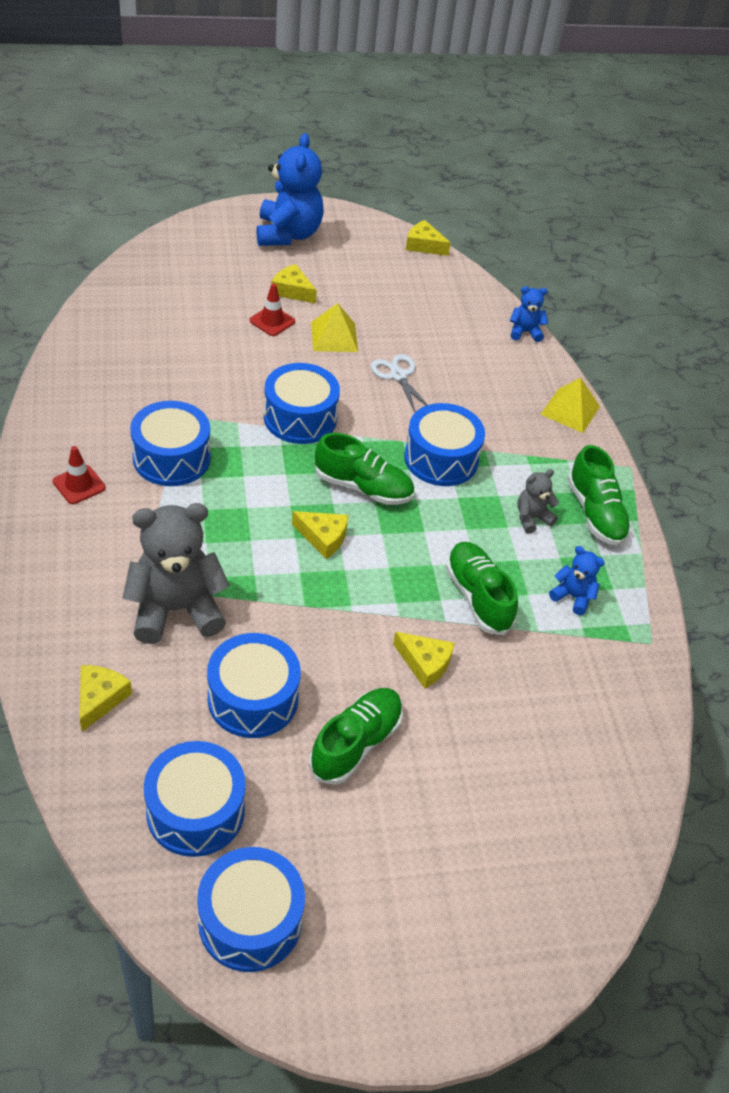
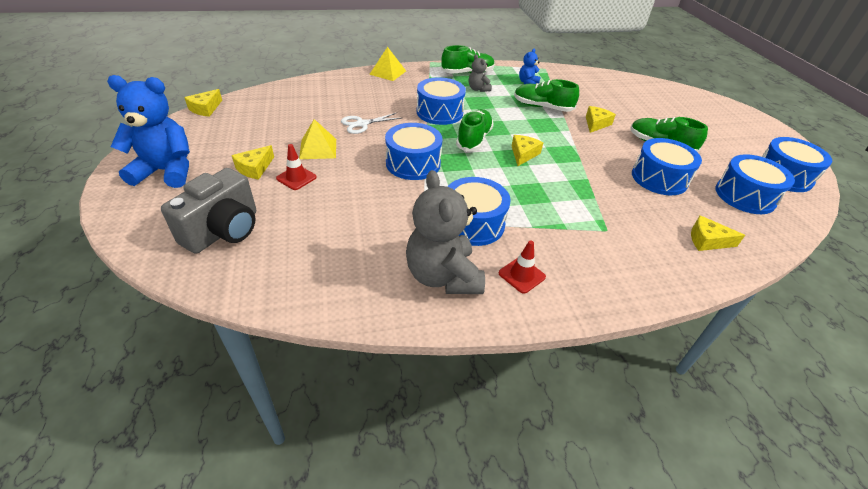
camera: 90 degrees left, 5 degrees down
grey teddy bear [123,503,230,644] -> grey teddy bear moved to [406,170,485,294]
green shoe [446,542,518,635] -> green shoe turned 45 degrees clockwise [514,79,579,112]
blue teddy bear [510,286,548,342] -> none
none -> grey camera [161,168,256,254]

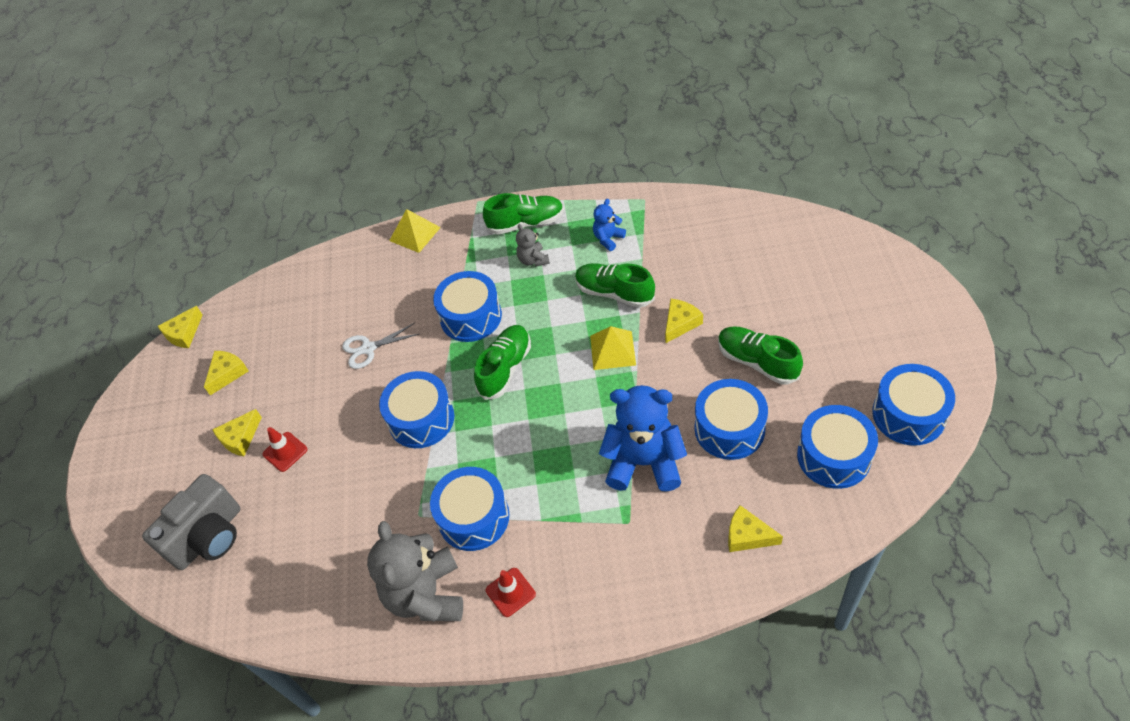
camera: 15 degrees right, 10 degrees up
blue teddy bear [107,75,190,188] -> blue teddy bear moved to [599,385,687,492]
yellow pyramid [299,119,336,159] -> yellow pyramid moved to [590,326,636,370]
yellow cheese [512,135,543,166] -> yellow cheese moved to [204,351,249,395]

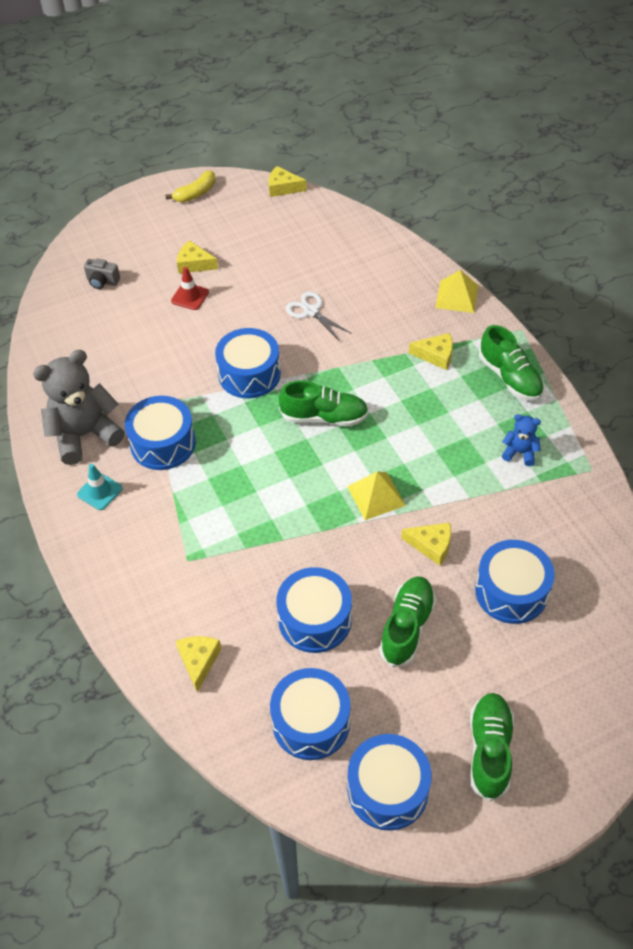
camera: 65 degrees right, 0 degrees up
grey camera [142,474,240,570] -> grey camera [84,259,120,289], size x0.48
yellow cheese [204,351,249,395] -> yellow cheese moved to [409,333,453,370]
blue drum [433,271,502,342] -> blue drum moved to [475,540,555,624]
red traffic cone [486,568,536,617] -> turquoise traffic cone [77,464,123,510]
grey teddy bear [516,224,550,267] -> none
green shoe [575,263,655,308] -> green shoe moved to [470,693,514,802]
blue teddy bear [599,385,687,492] -> none
none -> yellow banana [166,170,215,202]

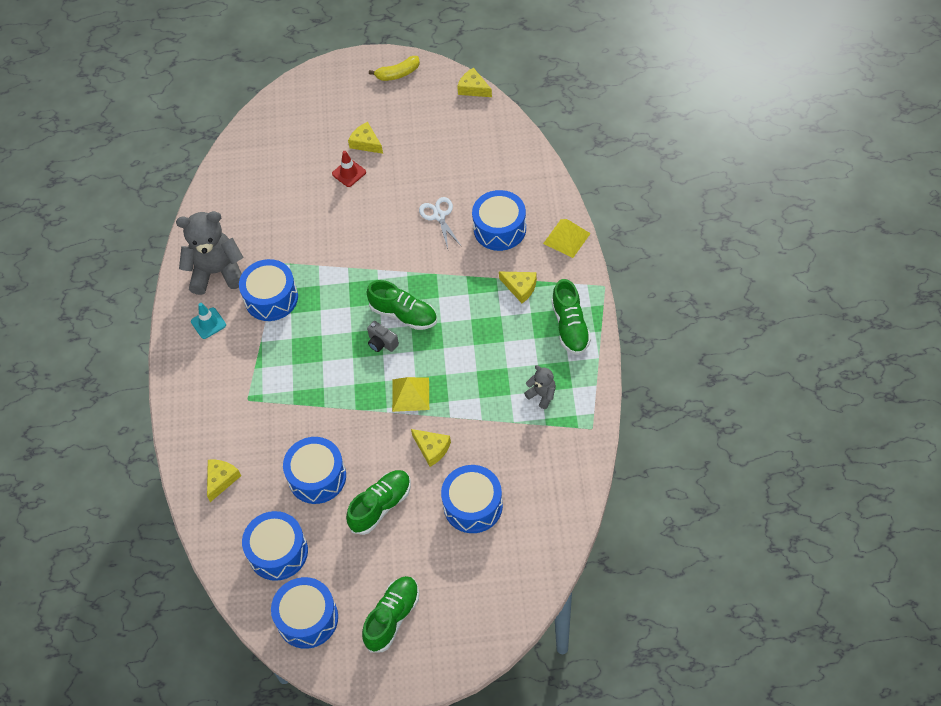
camera: 25 degrees right, 5 degrees up
grey camera [84,259,120,289] -> grey camera moved to [367,321,399,352]
blue drum [215,328,281,398] -> blue drum moved to [472,190,526,251]
blue teddy bear [502,414,541,466] -> grey teddy bear [524,365,556,409]

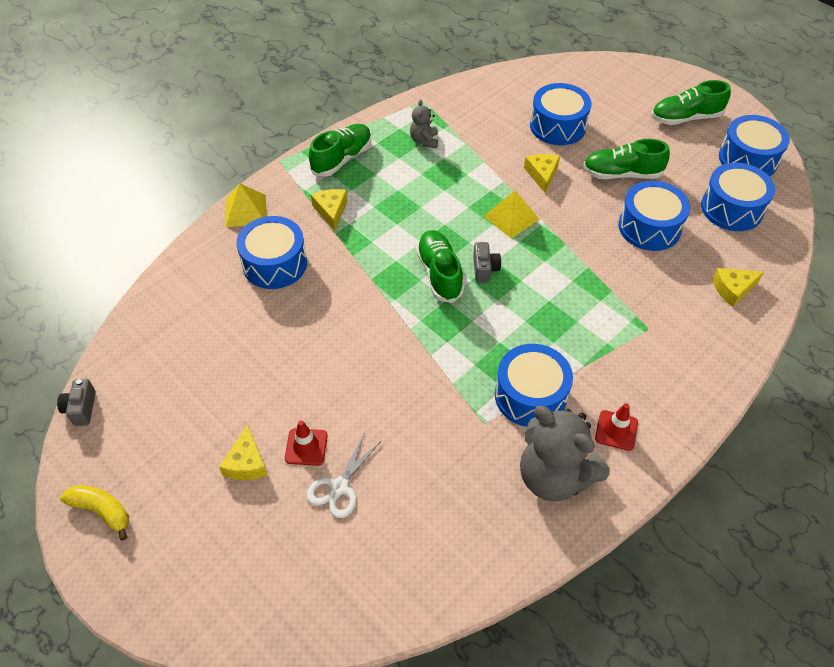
camera: 135 degrees left, 5 degrees down
turquoise traffic cone [191,303,226,339] -> red traffic cone [595,403,638,451]
white scissors [419,197,462,249] -> white scissors moved to [307,432,382,518]
yellow cheese [457,67,492,97] -> grey camera [57,379,96,426]

